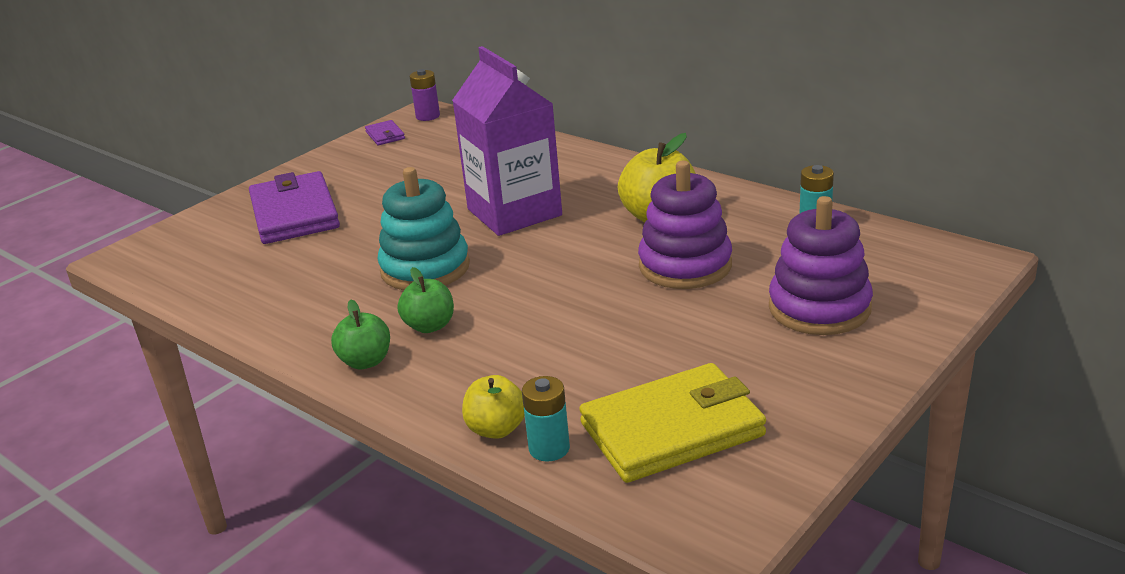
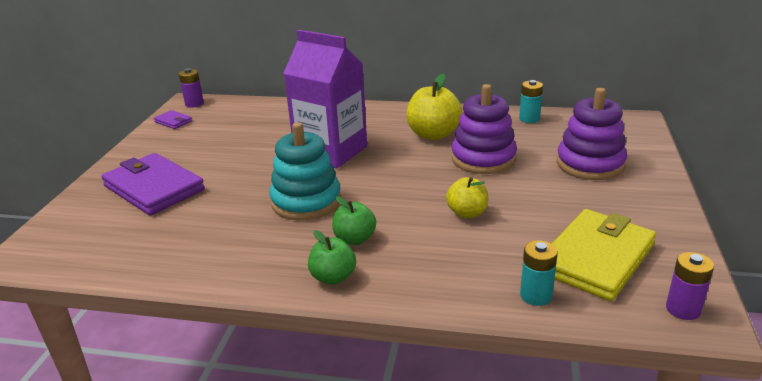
camera: 30 degrees left, 0 degrees up
yellow apple [462,375,525,439] -> yellow apple moved to [446,177,488,218]
none -> purple battery [666,252,714,320]

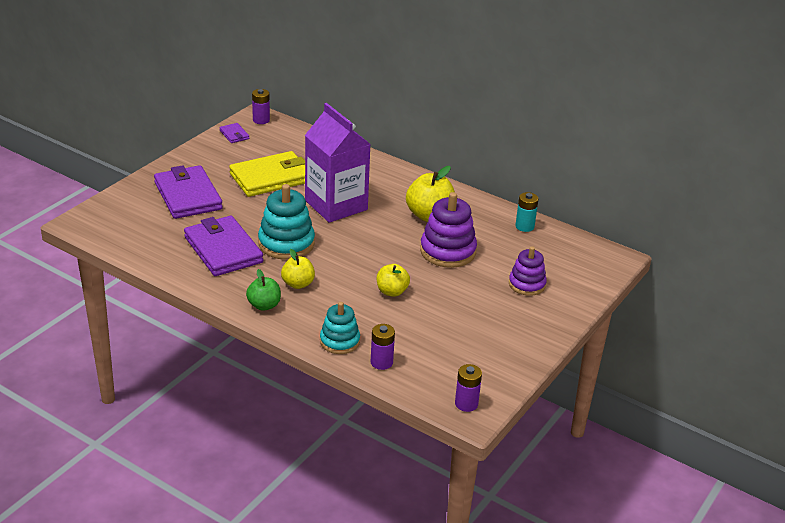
camera: 20 degrees right, 5 degrees up
green apple [332,196,376,245] -> yellow apple [281,249,315,289]
turquoise battery [520,240,558,306] -> purple battery [371,324,395,370]
yellow wallet [552,209,656,301] -> yellow wallet moved to [229,151,305,197]
purple stacking toy [557,88,627,180] -> purple stacking toy [509,246,547,296], size x0.64
none -> purple wallet [184,216,263,276]
none -> turquoise stacking toy [320,302,360,354]

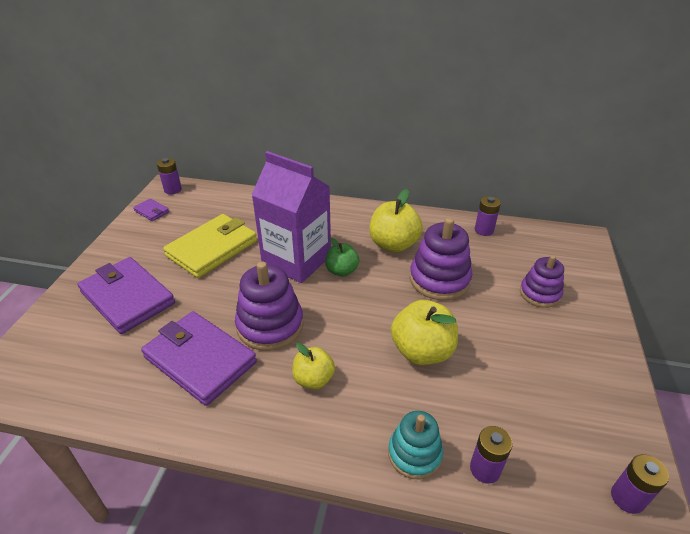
camera: 20 degrees left, 5 degrees up
green apple [246,269,281,311] -> green apple moved to [325,238,359,277]
turquoise stacking toy [258,184,315,260] -> purple stacking toy [235,261,304,351]
yellow apple [377,264,410,297] -> yellow apple [391,300,458,365], size x1.63
turquoise battery [515,192,539,232] -> purple battery [475,196,501,236]

